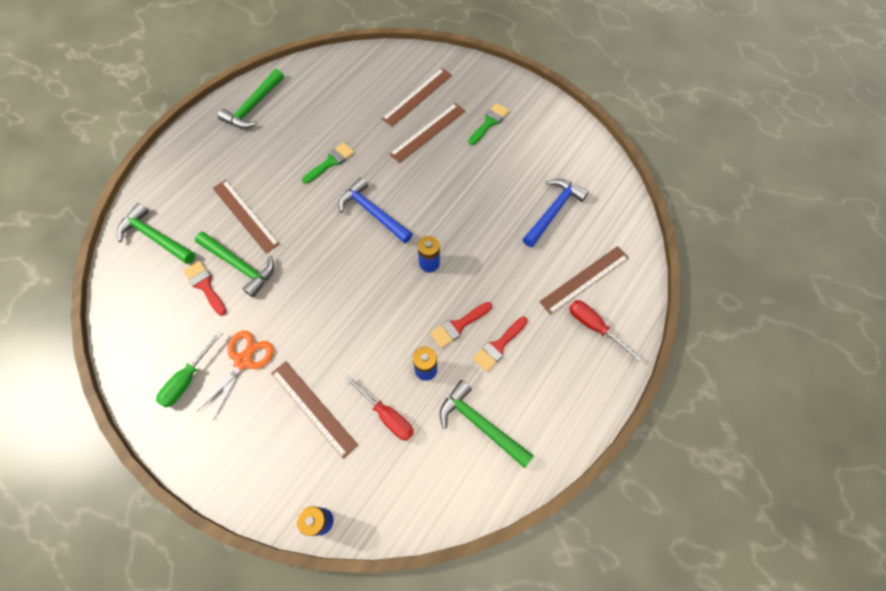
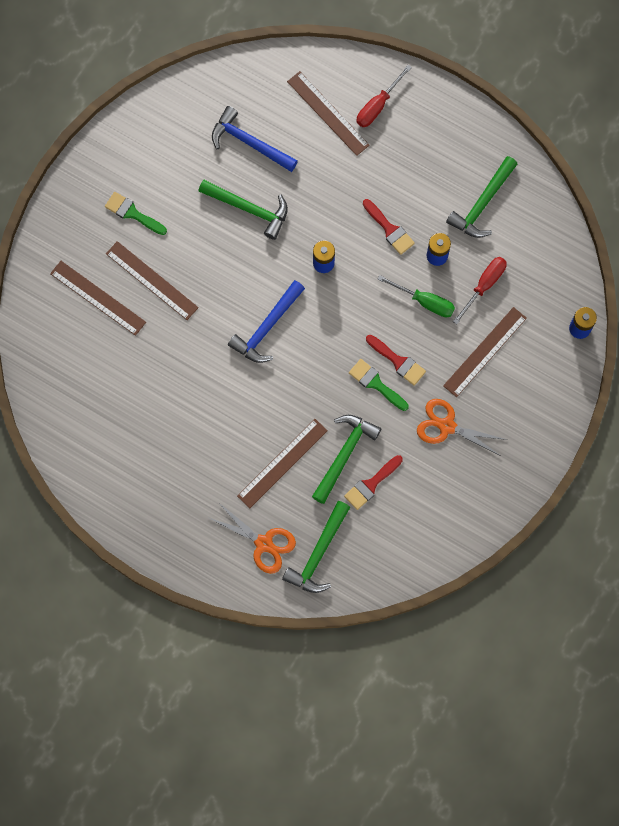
camera: 95 degrees left, 10 degrees up
green screwdriver [156,331,222,408] -> green screwdriver moved to [377,275,455,317]
green hammer [218,69,284,129] -> green hammer moved to [198,180,288,240]
green brush [302,142,354,184] -> green brush moved to [349,359,409,411]
red brush [473,317,528,372] -> red brush moved to [366,335,426,386]
none -> orange scissors [209,502,296,574]

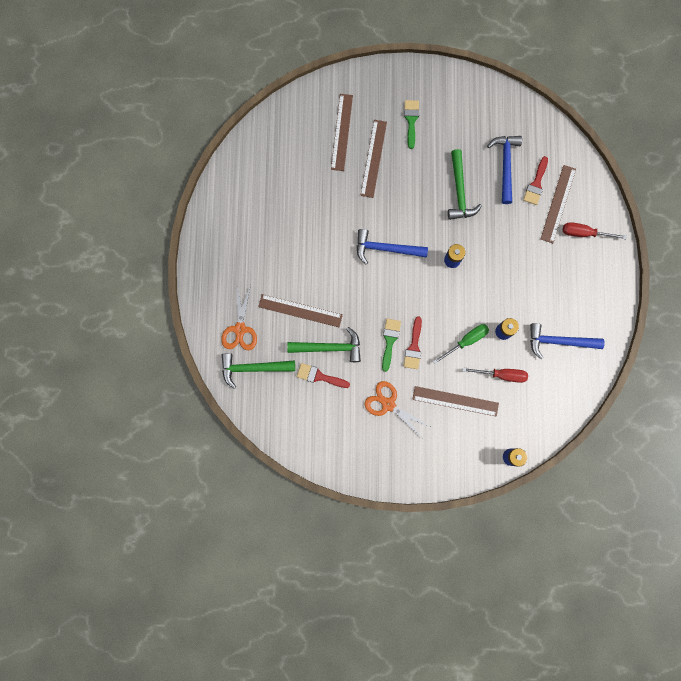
camera: 60 degrees right, 5 degrees up
red brush [363,199,415,255] -> red brush moved to [523,156,548,205]
green screwdriver [377,275,455,317] -> green screwdriver turned 120 degrees counterclockwise [433,324,489,364]
orange scissors [417,399,507,456] -> orange scissors turned 45 degrees counterclockwise [364,381,429,436]
green hammer [446,156,517,238] -> blue hammer [530,323,605,359]

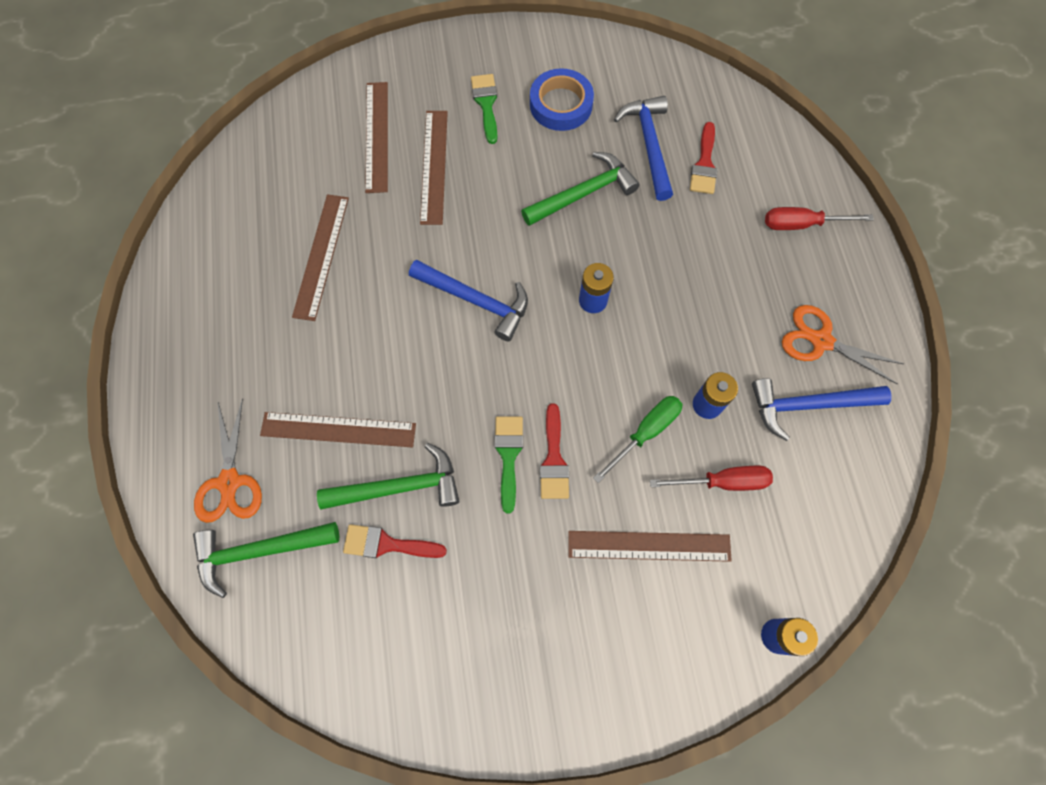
camera: 10 degrees left, 10 degrees down
blue hammer [357,229,428,264] -> blue hammer turned 150 degrees counterclockwise [409,260,528,342]
orange scissors [364,381,429,436] -> orange scissors moved to [782,305,904,384]
green hammer [448,149,482,220] -> green hammer turned 105 degrees counterclockwise [521,152,640,226]
brown ruler [541,165,576,243] -> brown ruler moved to [292,194,349,321]
none -> blue tape [530,68,594,131]

